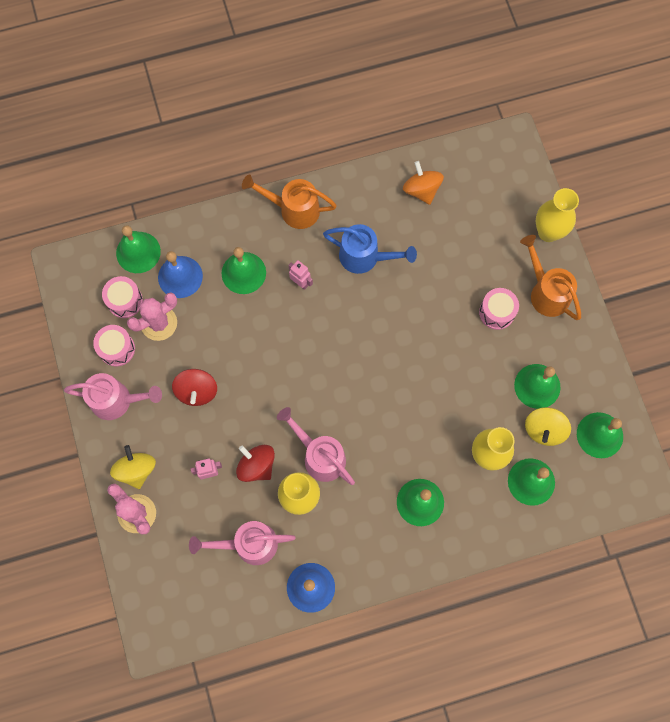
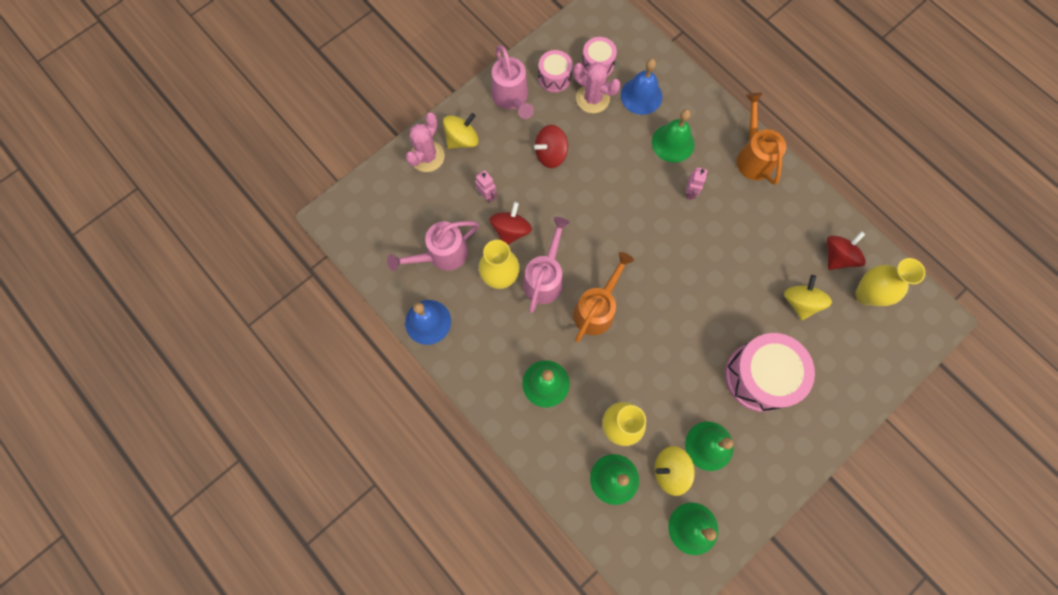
camera: 65 degrees right, 0 degrees up
green bell [116,225,161,273] -> none
pink watering can [189,521,296,565] -> pink watering can turned 90 degrees counterclockwise [387,221,479,271]
blue watering can [323,224,417,274] -> none
orange spinning top [403,161,444,205] -> red spinning top [827,231,866,270]
pink drum [479,288,519,330] -> pink drum [725,333,815,412], size x1.88
orange watering can [520,235,581,320] -> orange watering can moved to [573,252,634,342]
yellow vase [536,188,579,242] -> yellow vase moved to [855,258,925,306]
none -> yellow spinning top [784,275,832,320]

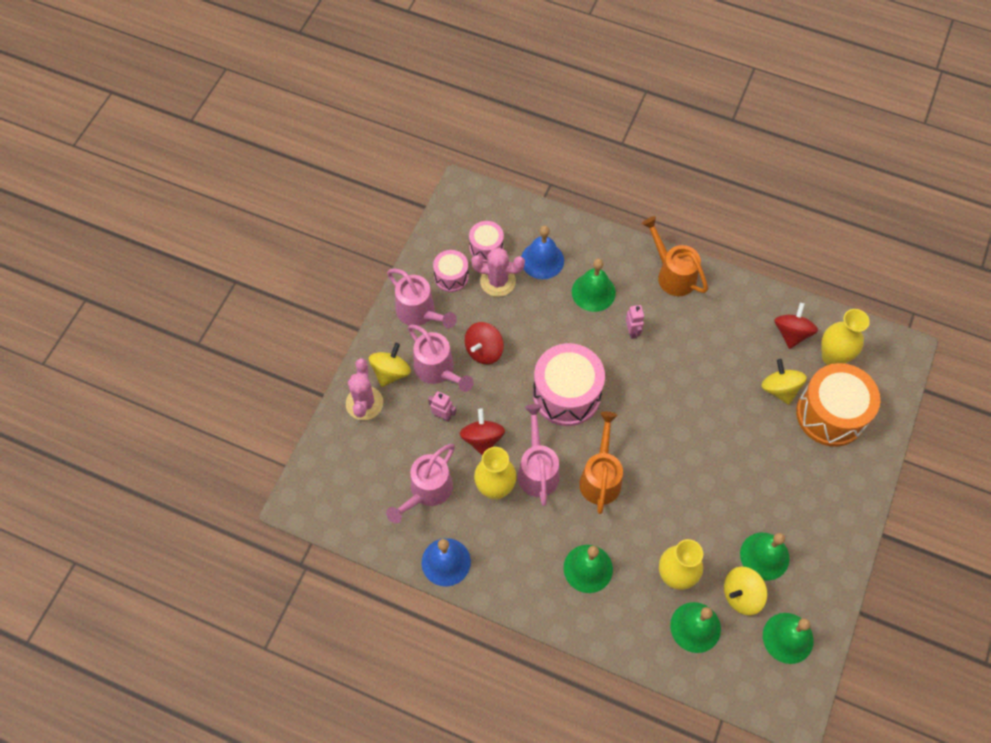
camera: 25 degrees left, 10 degrees down
pink drum [725,333,815,412] -> pink drum moved to [533,343,605,426]
none -> pink watering can [408,324,474,392]
none -> orange drum [796,363,880,447]

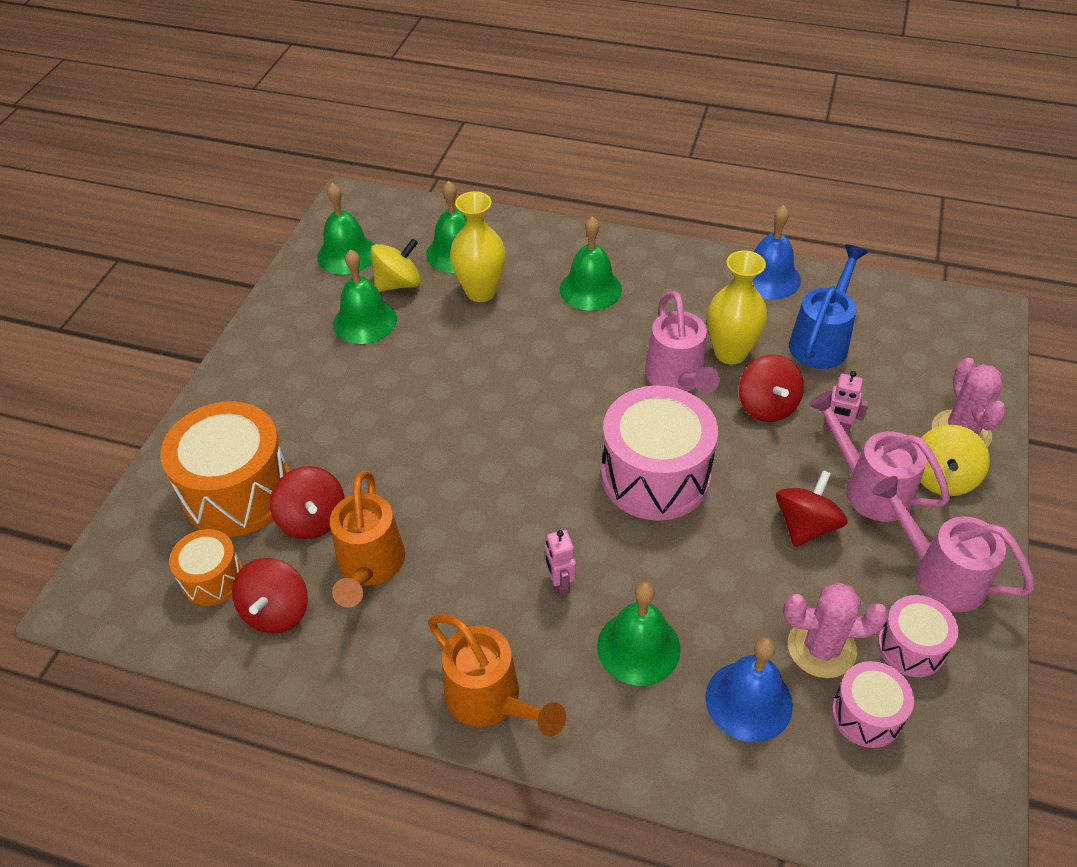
camera: 175 degrees right, 15 degrees down
pink watering can [386,444,455,523] -> blue watering can [789,244,868,369]
orange watering can [579,412,623,514] -> orange watering can moved to [330,471,405,608]
yellow spinning top [761,359,807,405] -> red spinning top [270,466,345,539]
yellow vase [821,309,870,365] -> orange drum [169,529,243,606]

